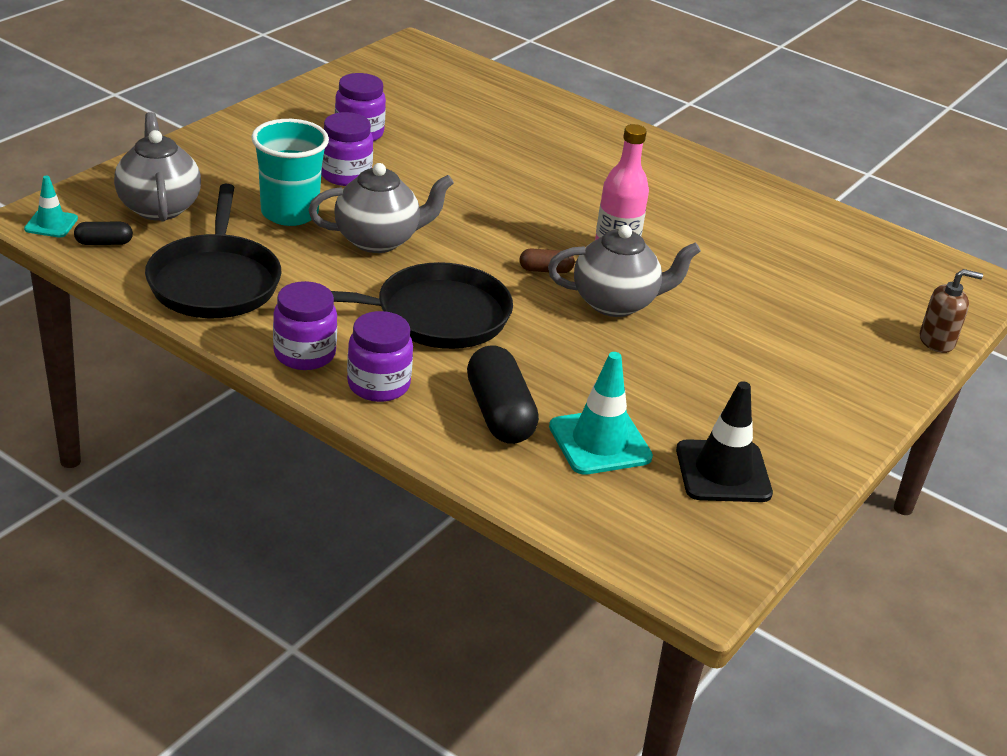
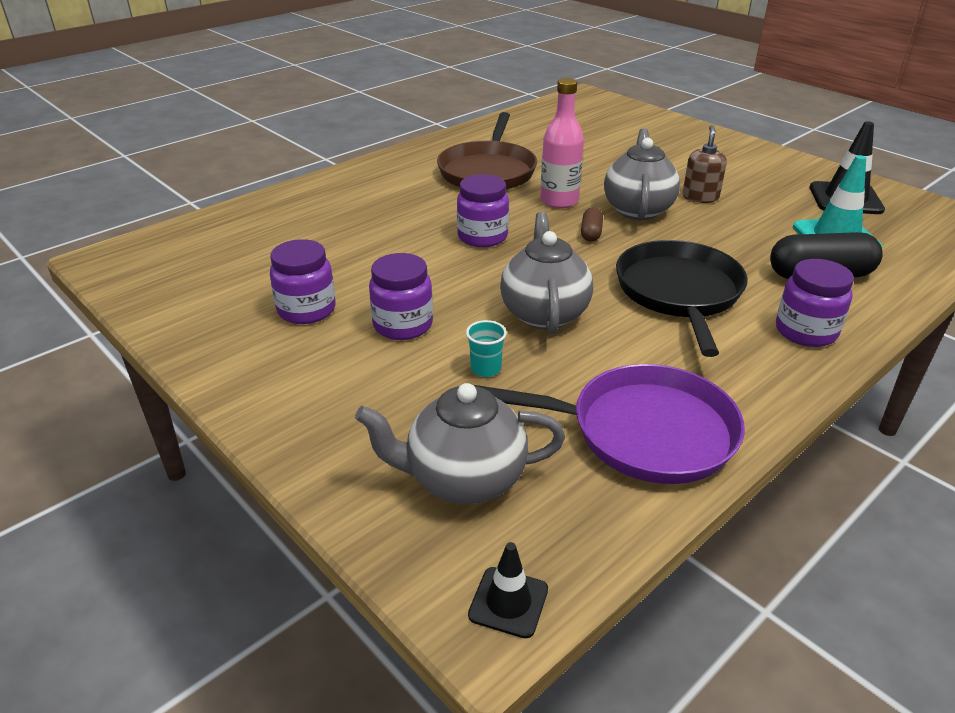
camera: 75 degrees left, 0 degrees up
turquoise traffic cone [24,176,78,238] -> black traffic cone [468,542,548,638]
black capsule [74,222,133,245] -> none
black pan [145,184,281,318] -> purple pan [474,364,745,484]
turquoise cup [251,119,329,226] -> turquoise cup [466,320,507,377], size x0.44
purple jar [273,281,337,370] -> purple jar moved to [457,174,509,247]
brown soap dispenser [920,269,983,353] -> brown soap dispenser moved to [682,125,727,203]
none -> brown pan [437,112,537,190]

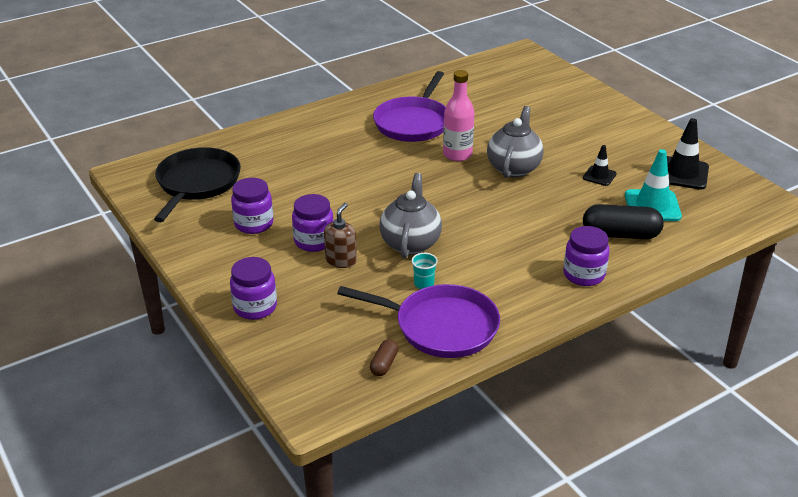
camera: 10 degrees right, 0 degrees up
grey teapot [355,383,565,504] -> none
brown pan [437,112,537,190] -> purple pan [373,71,446,142]
purple jar [457,174,509,247] -> purple jar moved to [230,257,277,320]
turquoise cup [466,320,507,377] -> turquoise cup moved to [411,253,438,289]
black traffic cone [468,542,548,638] -> black traffic cone moved to [583,145,616,186]
brown capsule [581,207,603,242] -> brown capsule moved to [370,339,399,376]
black pan [616,240,748,357] -> black pan moved to [154,147,241,222]
brown soap dispenser [682,125,727,203] -> brown soap dispenser moved to [324,203,357,268]

